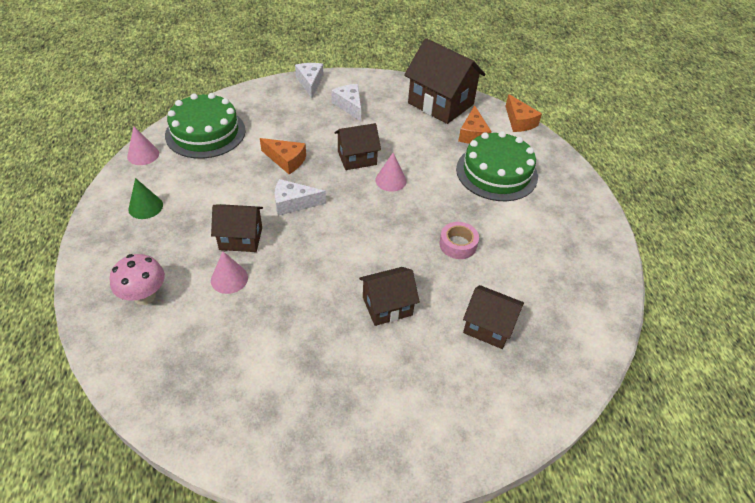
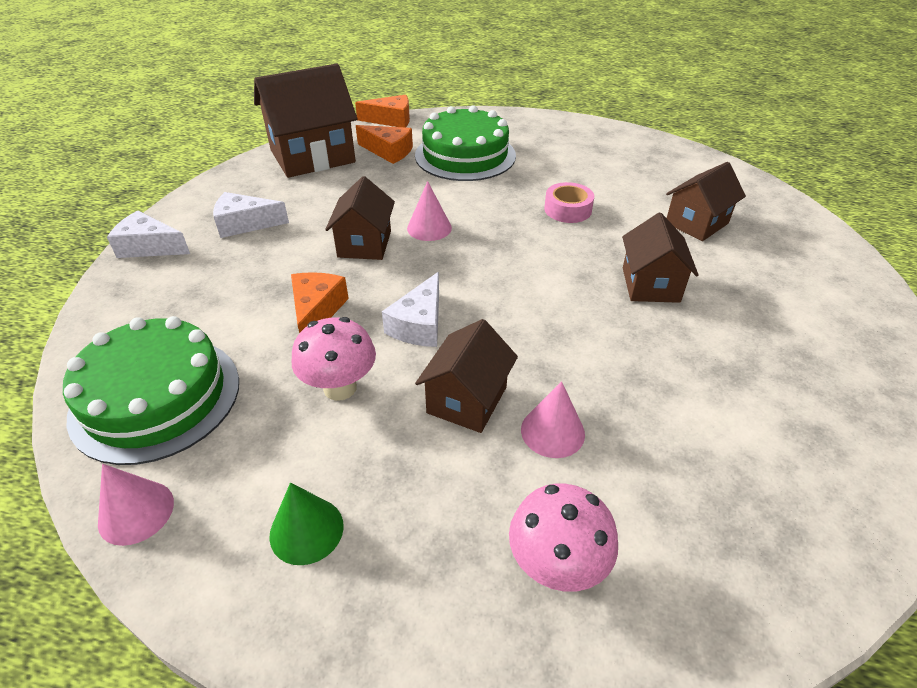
camera: 65 degrees left, 5 degrees down
orange cheese [260,138,306,174] -> orange cheese turned 45 degrees counterclockwise [291,272,349,333]
none -> pink mushroom [292,317,376,401]

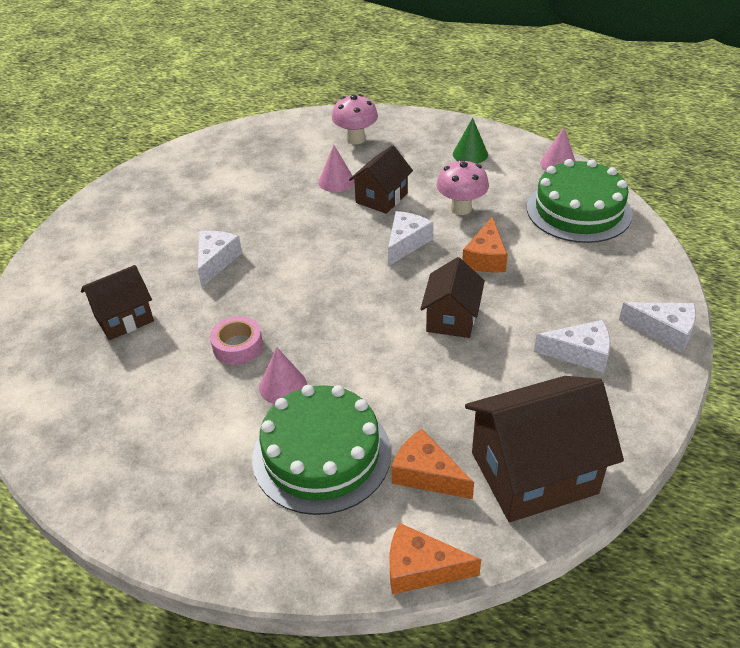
camera: 170 degrees left, 0 degrees up
pink cone [407,181,452,241] -> pink cone moved to [259,347,307,404]
brown house [622,213,699,303] -> white cheese [198,231,242,287]

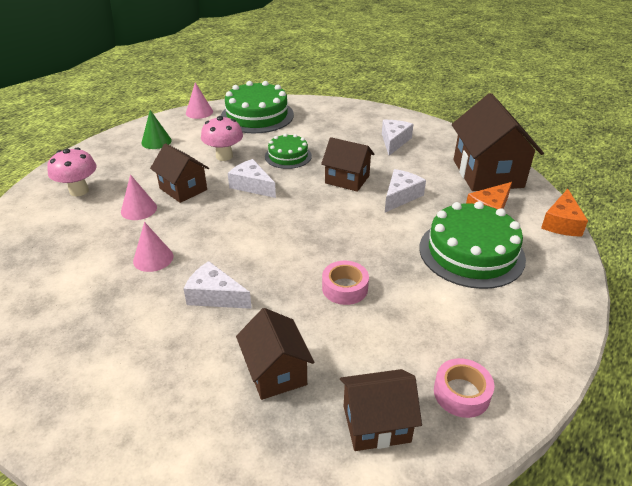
camera: 80 degrees left, 5 degrees down
pink cone [259,347,307,404] -> pink cone moved to [133,222,173,272]
orange cheese [462,217,508,273] -> green cake [265,133,312,169]
white cheese [619,302,696,352] -> white cheese moved to [385,169,426,212]
none -> brown house [340,369,422,451]
none -> pink tape [434,358,494,418]

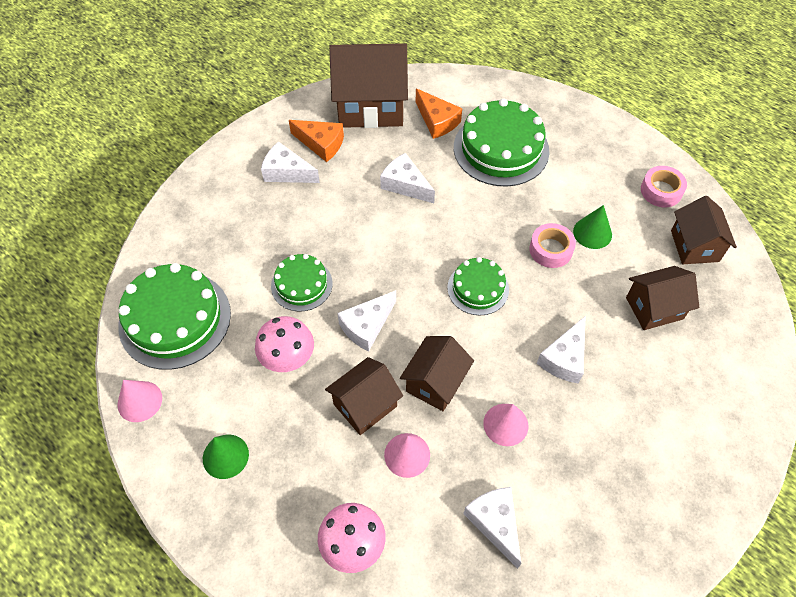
camera: 85 degrees left, 20 degrees up
brown house [321,137,374,192] -> brown house moved to [400,336,474,411]
orange cheese [541,189,588,237] -> orange cheese moved to [289,120,344,162]
none -> green cake [447,257,509,315]
none -> white cheese [463,487,521,569]
none -> green cone [573,205,612,249]

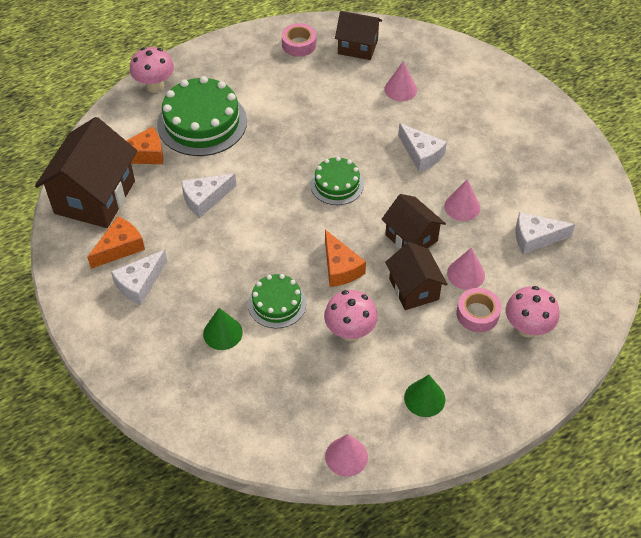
camera: 70 degrees left, 5 degrees down
green cake [118,263,231,370] -> none
white cheese [337,290,396,351] -> orange cheese [325,230,366,287]
pink tape [529,223,576,268] -> pink tape moved to [456,288,501,332]
green cone [573,205,612,249] -> green cone moved to [203,308,243,350]
brown house [626,266,699,330] -> pink cone [384,61,417,101]
none -> pink mushroom [130,47,174,93]

